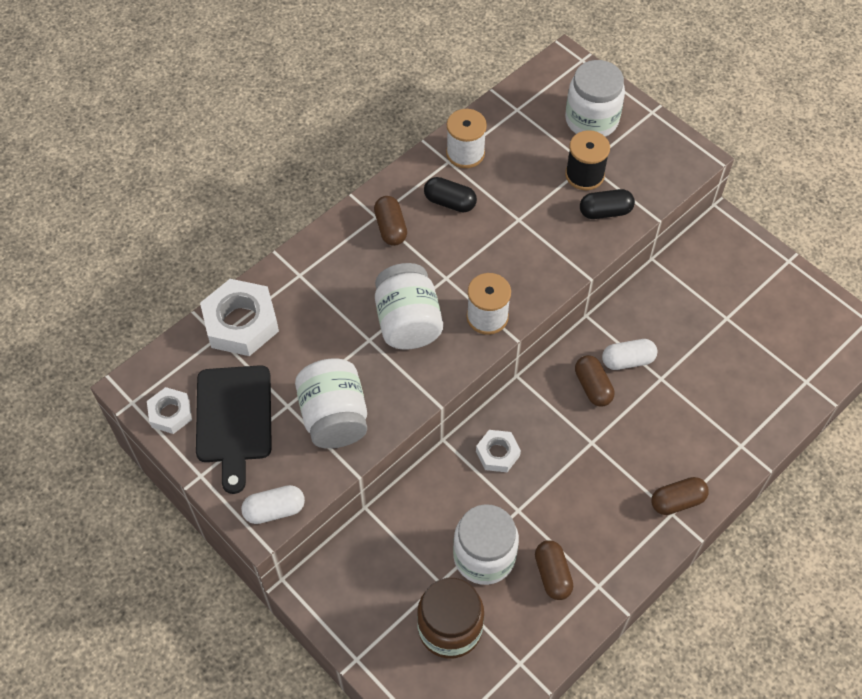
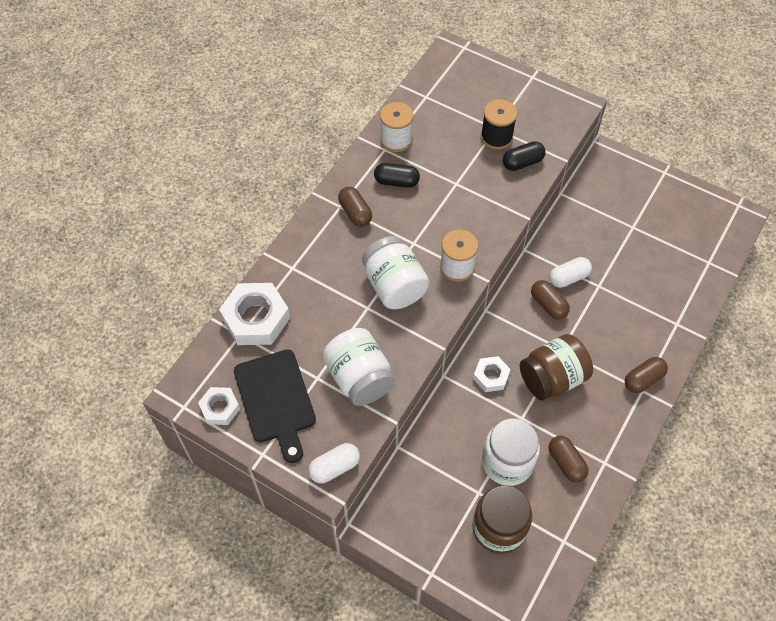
camera: 15 degrees left, 0 degrees up
white jar [565,60,625,137] -> none
none -> brown jar [520,334,593,400]

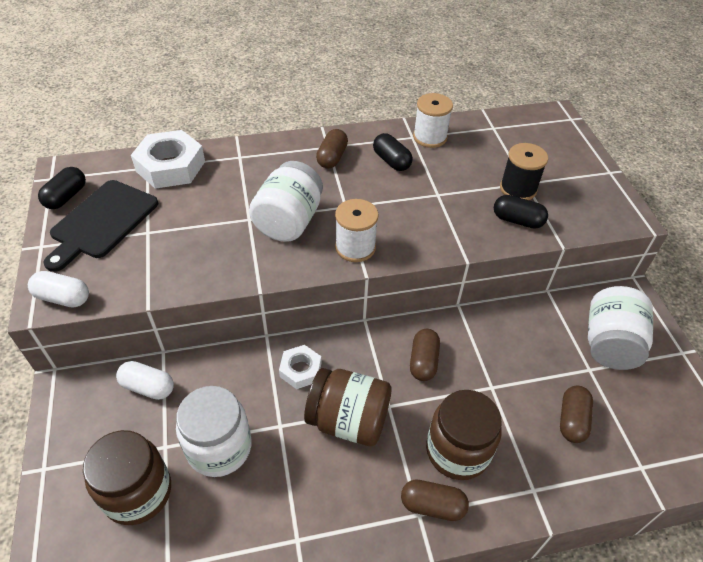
camera: 45 degrees right, 10 degrees down
white nut [198,387,240,425] -> black capsule [38,167,86,209]
white jar [323,328,395,406] -> white jar moved to [588,286,653,370]
white capsule [549,257,592,288] -> white capsule moved to [116,361,174,400]
brown capsule [549,436,589,483] -> brown capsule moved to [560,386,593,443]
none -> brown jar [426,390,502,480]

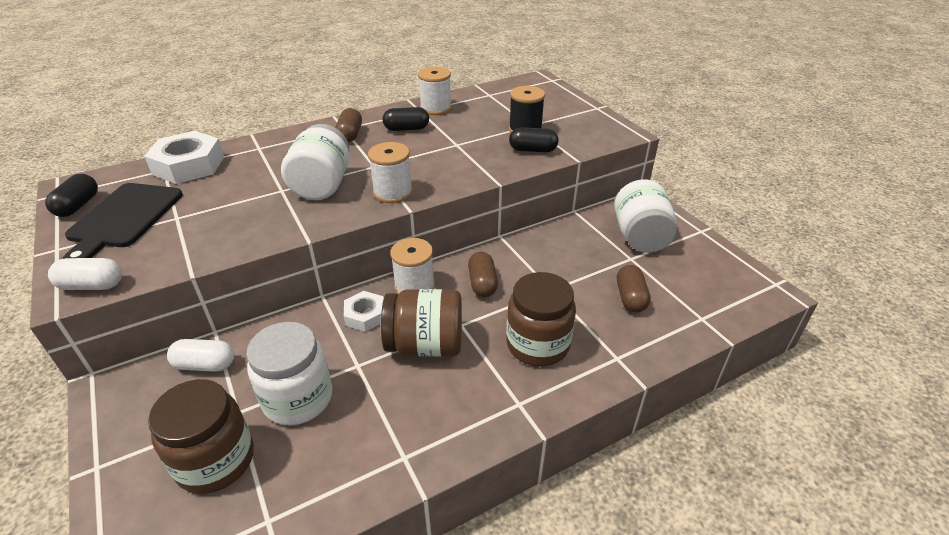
camera: 15 degrees left, 10 degrees down
black capsule [373,133,413,171] -> black capsule turned 45 degrees counterclockwise [383,107,429,131]
brown capsule [401,480,469,521] -> none
none -> white spool [390,238,435,295]

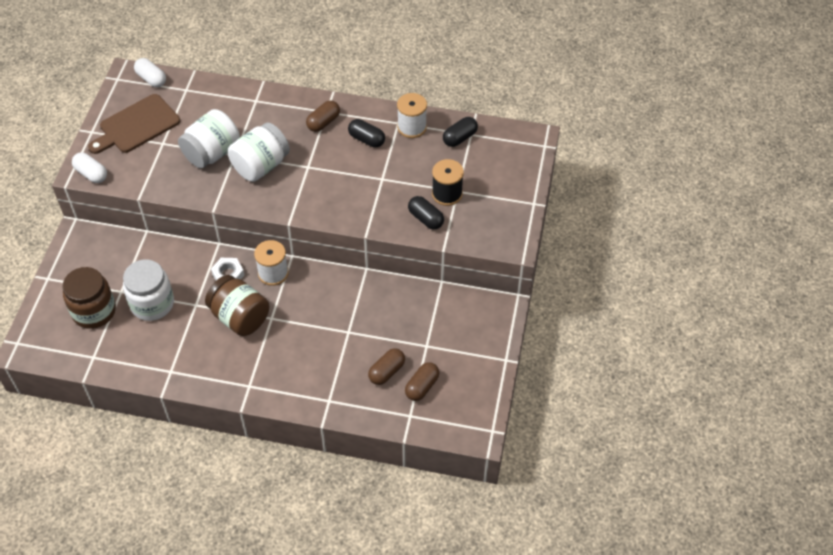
camera: 40 degrees right, 15 degrees up
black capsule [45,174,98,217] -> black capsule moved to [443,117,478,147]
black cutting board [63,183,183,259] -> brown cutting board [88,94,180,154]
white nut [144,131,224,184] -> none
white capsule [167,339,234,372] -> white capsule moved to [134,58,166,87]
white spool [368,142,413,203] -> none
brown capsule [468,252,498,297] -> brown capsule moved to [405,362,439,401]
brown jar [506,272,576,366] -> none
white jar [614,179,677,253] -> white jar moved to [178,109,240,168]

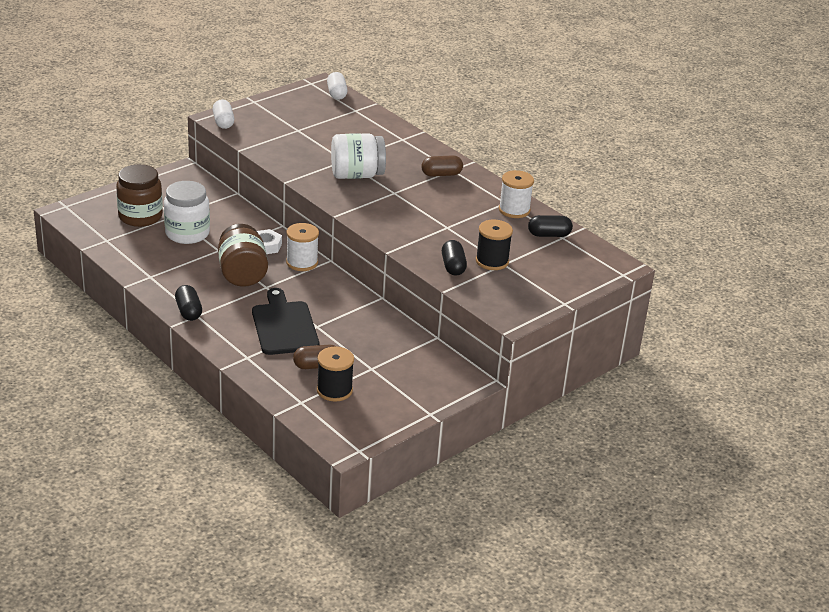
camera: 35 degrees right, 20 degrees down
brown cutting board [88,94,180,154] -> none
white jar [178,109,240,168] -> none
black capsule [348,119,385,147] -> black capsule moved to [175,285,202,321]
brown capsule [405,362,439,401] -> black spool [317,347,354,402]
none -> black cutting board [252,288,319,355]

